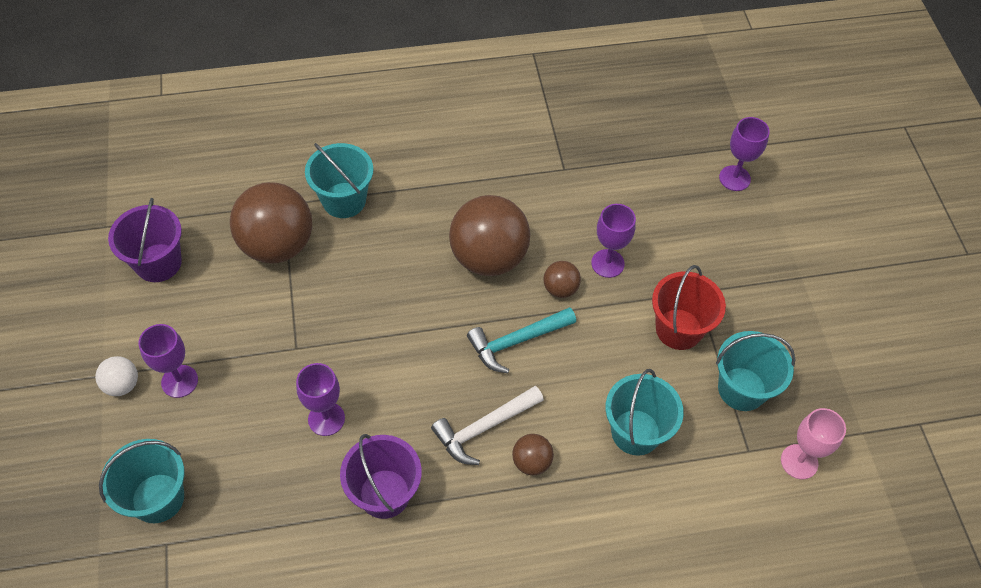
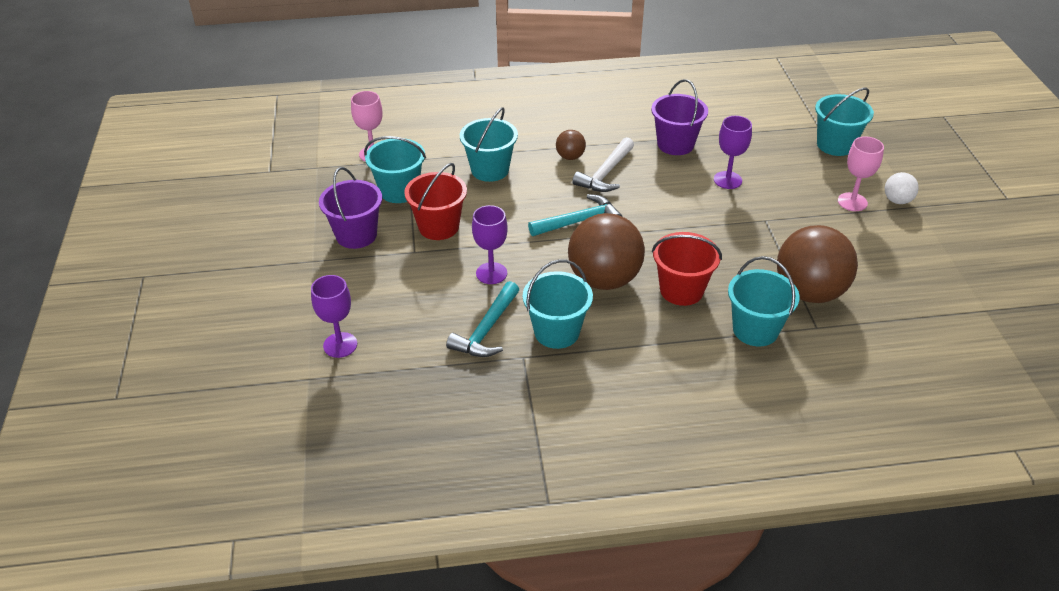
camera: 175 degrees left, 15 degrees down
purple bucket [108,198,182,282] -> purple bucket moved to [319,167,382,249]
purple goblet [139,324,198,398] -> pink goblet [838,136,884,211]
white hammer [431,386,544,465] -> white hammer turned 150 degrees clockwise [572,137,634,192]
brown ball [544,261,581,298] -> none
none -> turquoise hammer [446,281,519,357]
none -> turquoise bucket [523,259,593,349]
none -> red bucket [652,232,722,306]

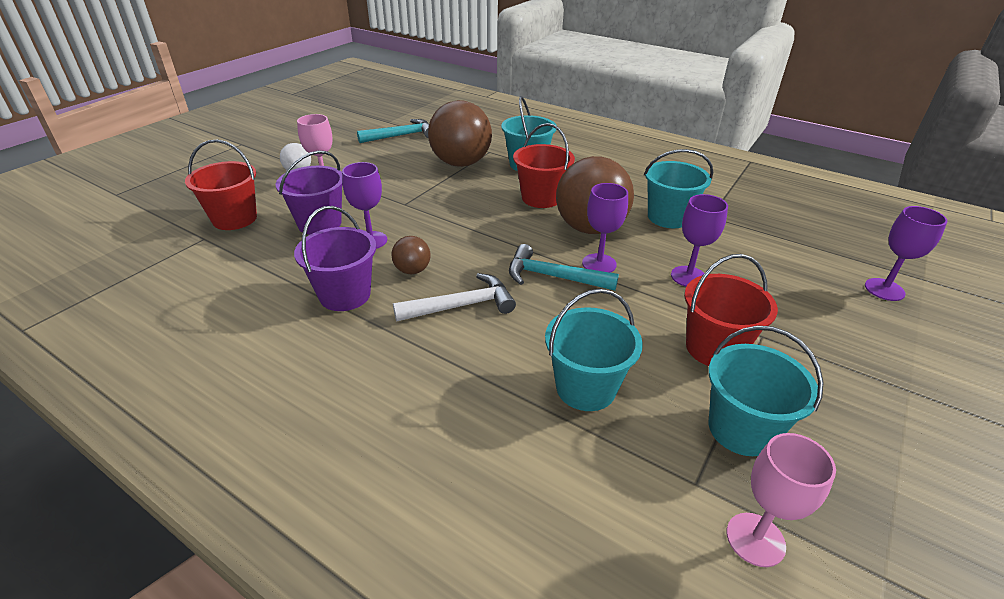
camera: 140 degrees left, 5 degrees down
purple bucket [319,167,382,249] -> purple bucket moved to [276,151,342,235]
turquoise hammer [446,281,519,357] -> turquoise hammer moved to [357,119,429,143]
brown ball [556,130,586,160] -> brown ball moved to [391,236,431,274]
turquoise bucket [815,88,874,156] -> red bucket [185,139,257,230]
none -> purple goblet [582,183,628,273]

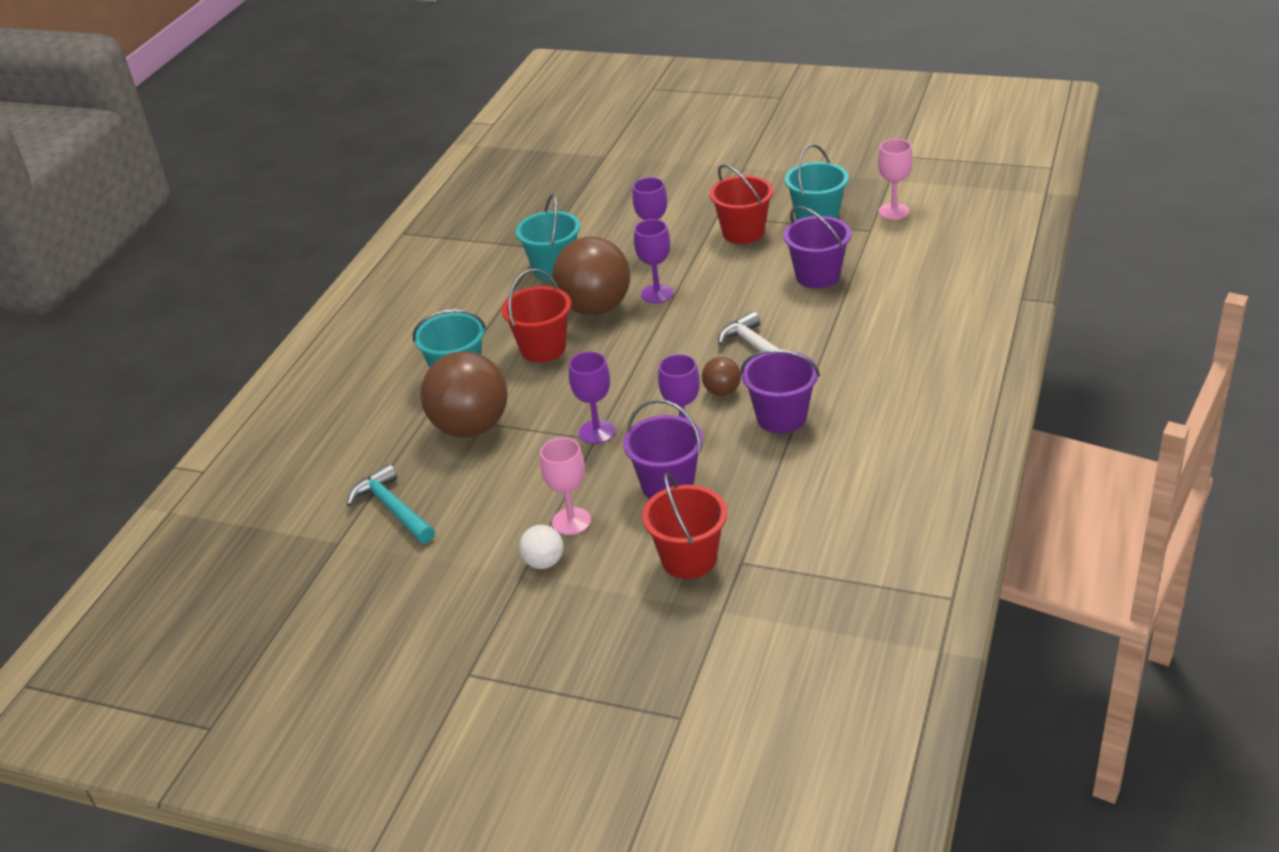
camera: 100 degrees left, 0 degrees up
turquoise hammer [509,244,619,291] -> none
turquoise bucket [545,289,643,411] -> purple bucket [783,206,851,288]
purple goblet [865,206,947,301] -> purple goblet moved to [569,352,615,444]

